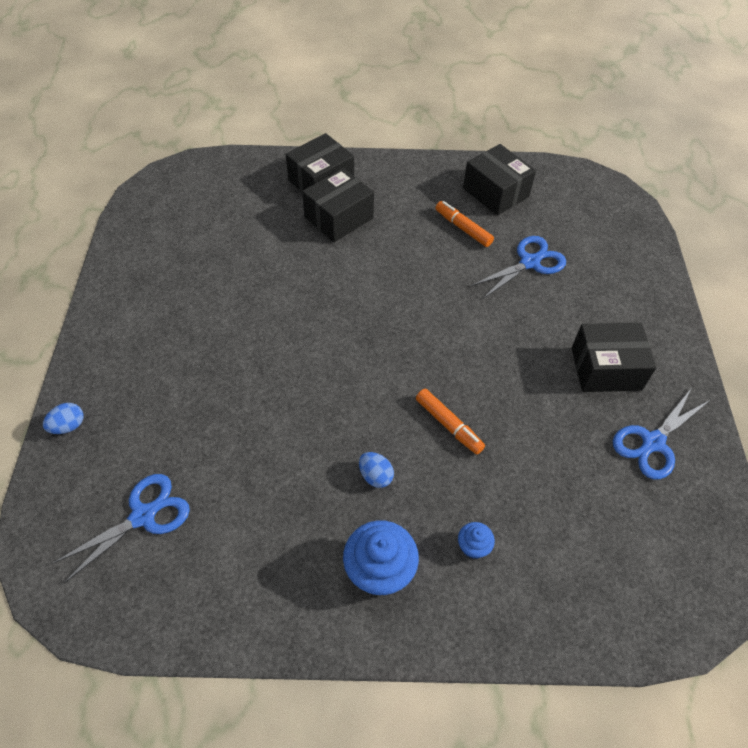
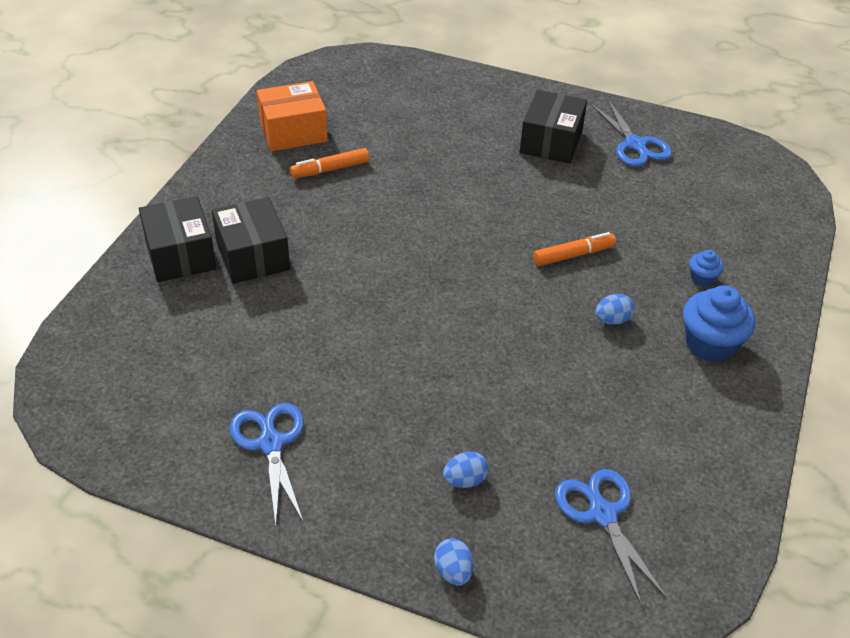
camera: 70 degrees left, 10 degrees down
black box [463,144,536,216] -> orange box [257,81,328,151]
blue scissors [471,236,566,299] -> blue scissors moved to [230,403,304,525]
none -> blue egg [443,452,488,488]

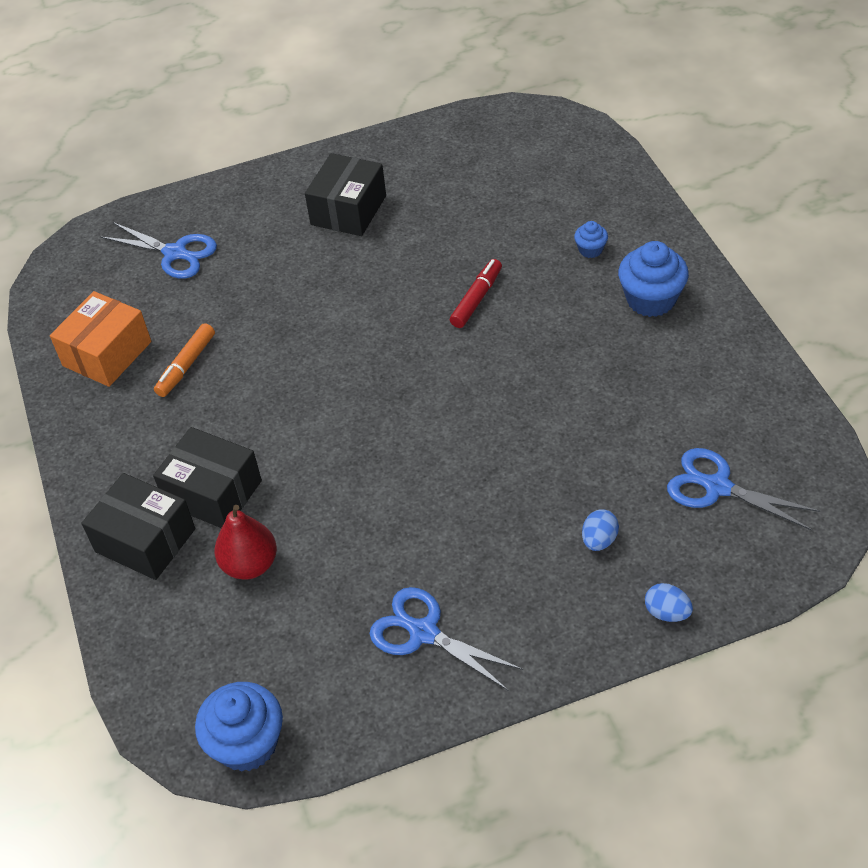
camera: 35 degrees left, 5 degrees up
black box [520,90,587,164] -> black box turned 45 degrees clockwise [305,153,386,236]
orange marker [533,232,616,266] -> red marker [450,259,502,328]
blue scissors [591,100,672,167] -> blue scissors moved to [101,222,217,279]
blue egg [595,294,634,325] -> none
none -> blue cupcake [195,682,283,772]
none -> red pear [214,505,277,580]

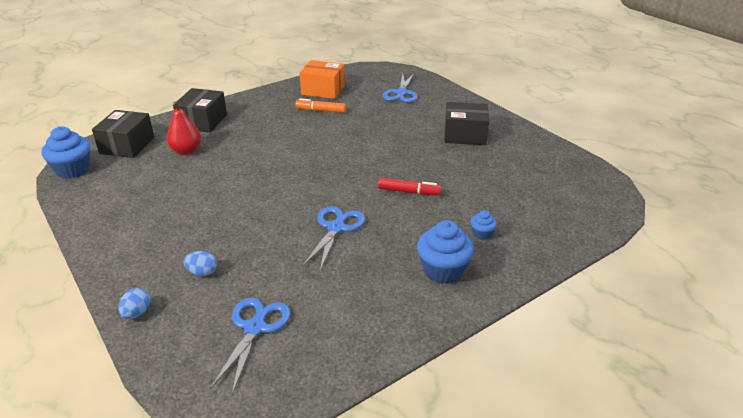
camera: 70 degrees right, 15 degrees down
black box [153,427,262,528] -> black box moved to [92,110,154,158]
blue scissors [369,587,523,691] -> blue scissors moved to [302,206,365,270]

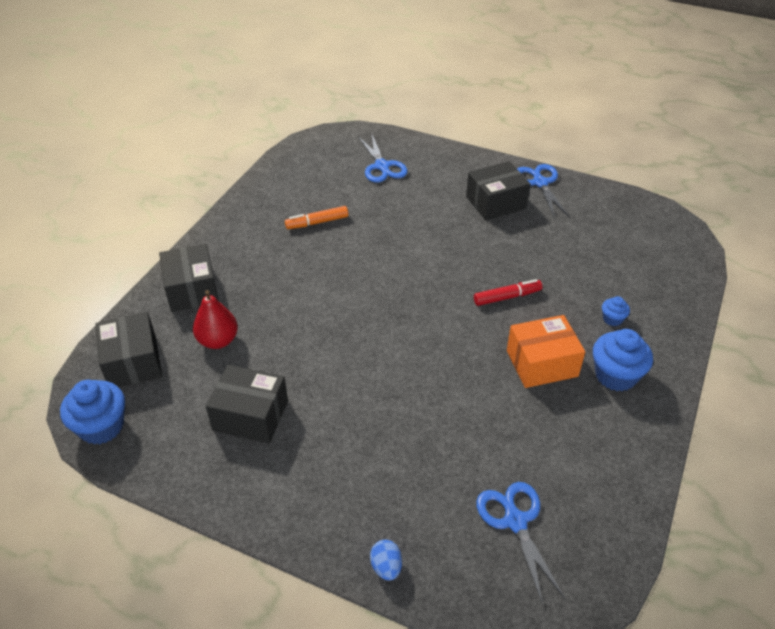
camera: 30 degrees left, 10 degrees up
blue egg [183,251,217,276] -> none
orange box [300,60,345,99] -> orange box moved to [507,315,585,388]
blue scissors [302,206,365,270] -> blue scissors moved to [517,164,570,219]
none -> black box [206,365,288,444]

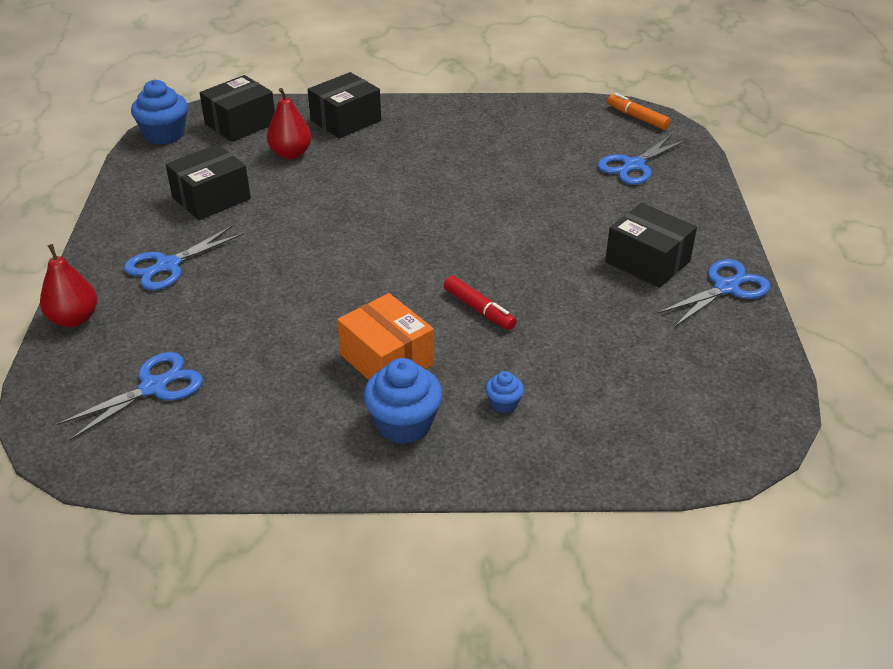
camera: 65 degrees right, 5 degrees down
black box [206,365,288,444] -> black box turned 60 degrees clockwise [166,144,251,220]
orange marker [285,206,348,229] -> orange marker moved to [607,93,671,130]
blue egg [370,539,402,581] -> red pear [40,244,97,327]
none -> blue scissors [124,226,244,290]

